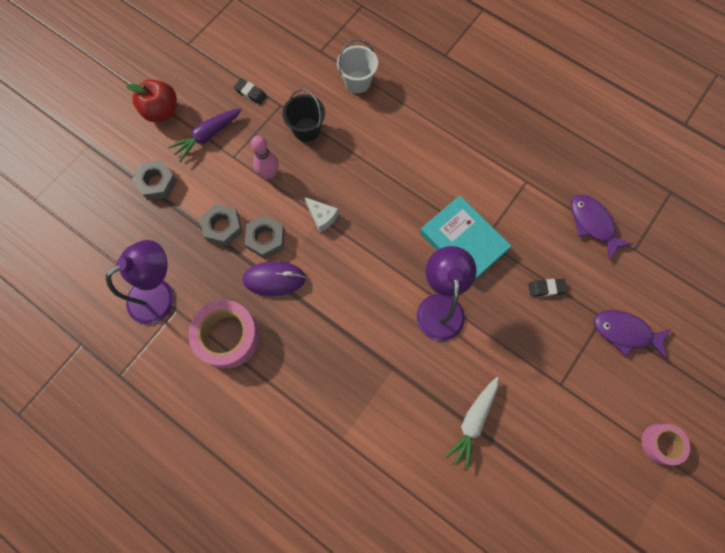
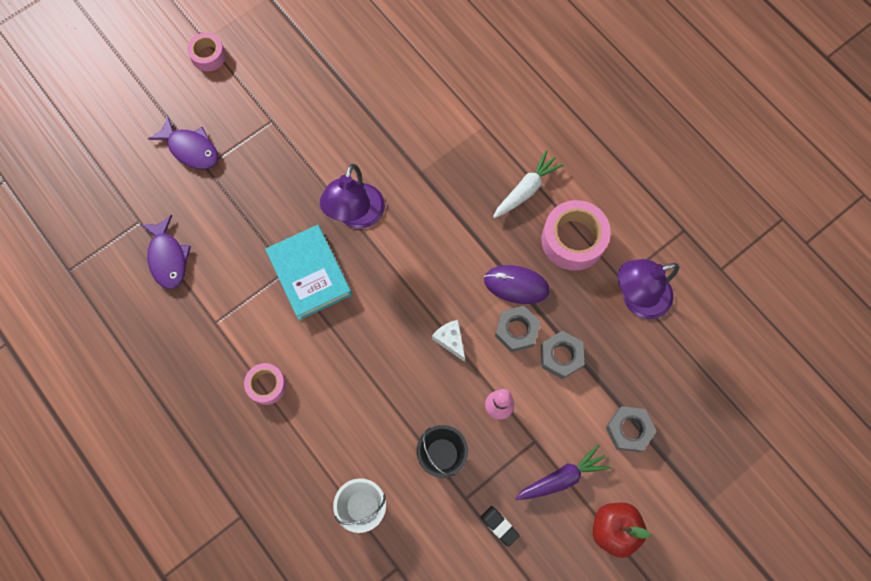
camera: 165 degrees left, 0 degrees up
white carrot [445,377,499,470] -> white carrot moved to [493,150,564,218]
black eraser [529,279,567,297] -> none
none -> pink tape [244,363,287,405]

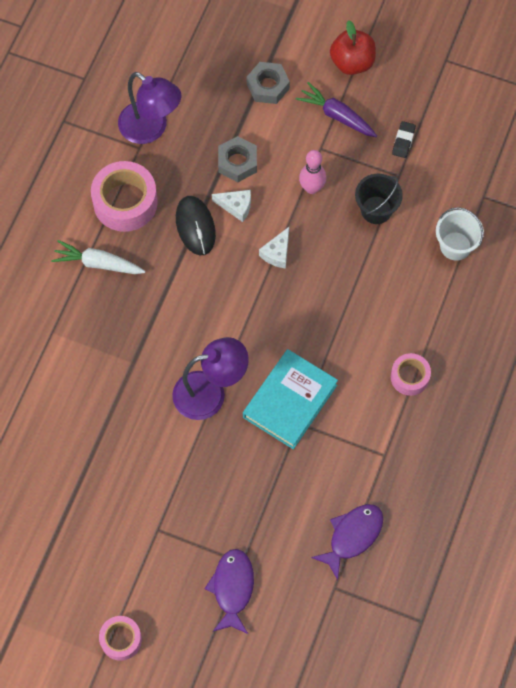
camera: 120 degrees left, 5 degrees down
purple mouse [484,265,550,304] -> black mouse [176,196,216,255]
grey nut [495,306,540,352] -> white cheese [212,190,251,222]

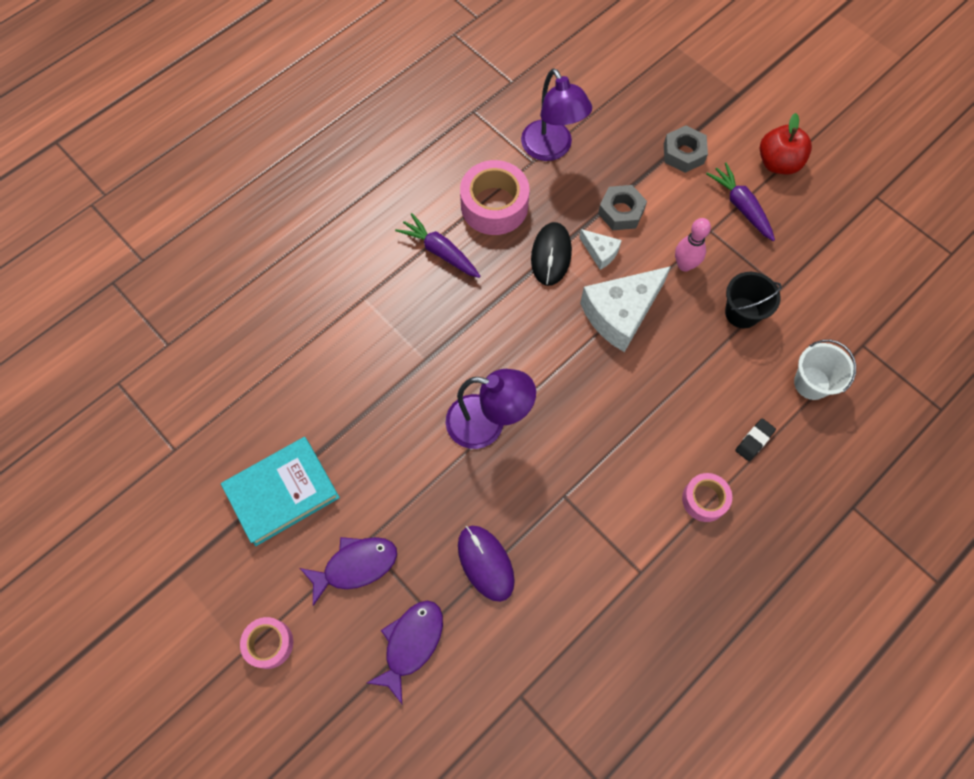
camera: 25 degrees right, 0 degrees up
white carrot [51,240,145,274] -> purple carrot [395,213,481,278]
turquoise book [243,349,338,449] -> turquoise book moved to [221,437,340,546]
white cheese [259,227,289,268] -> white cheese [580,266,671,352], size x2.07
purple fish [311,504,383,580] -> purple fish moved to [300,537,397,606]
black eraser [392,121,416,158] -> black eraser moved to [735,418,776,461]
none -> purple mouse [458,526,515,602]

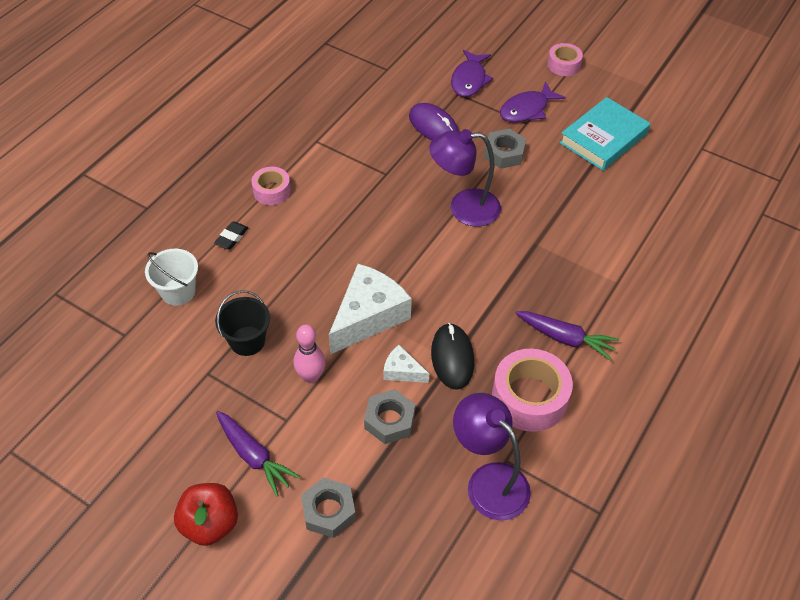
camera: 165 degrees right, 15 degrees down
none -> grey nut [484,129,526,169]

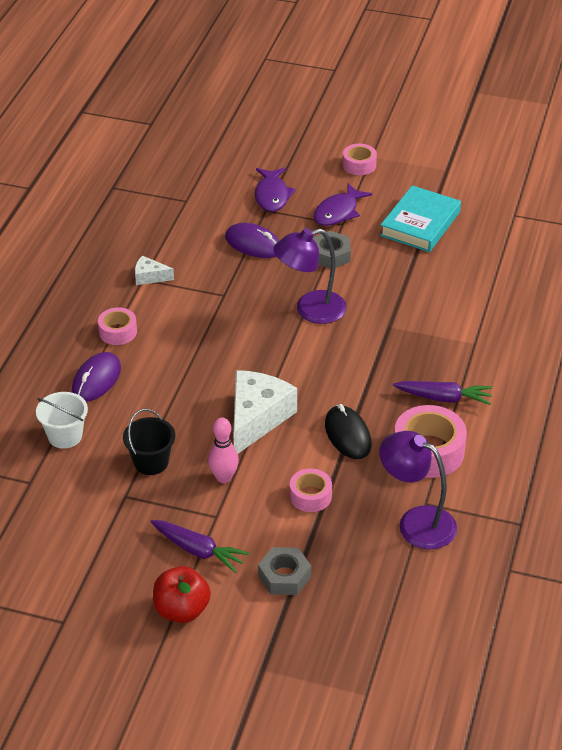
camera: 15 degrees left, 10 degrees down
black eraser [214,221,248,250] -> purple mouse [72,352,121,402]
grey nut [364,389,415,444] -> pink tape [290,469,332,512]
white cheese [383,345,429,383] -> white cheese moved to [135,256,174,285]

